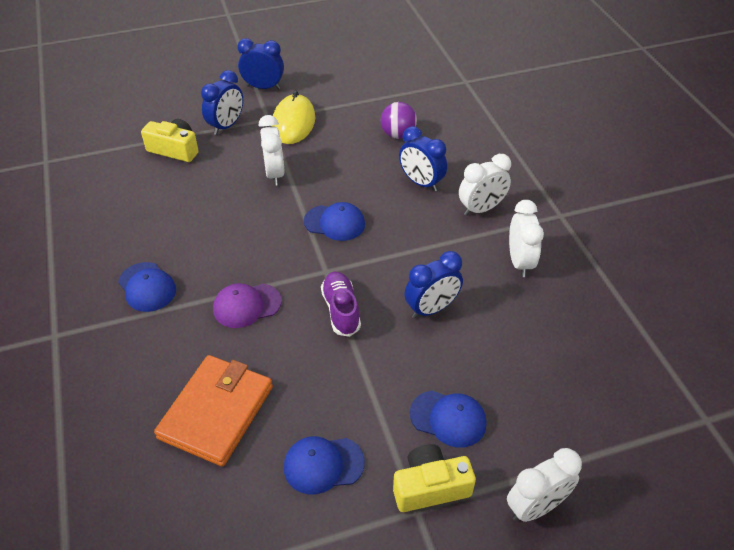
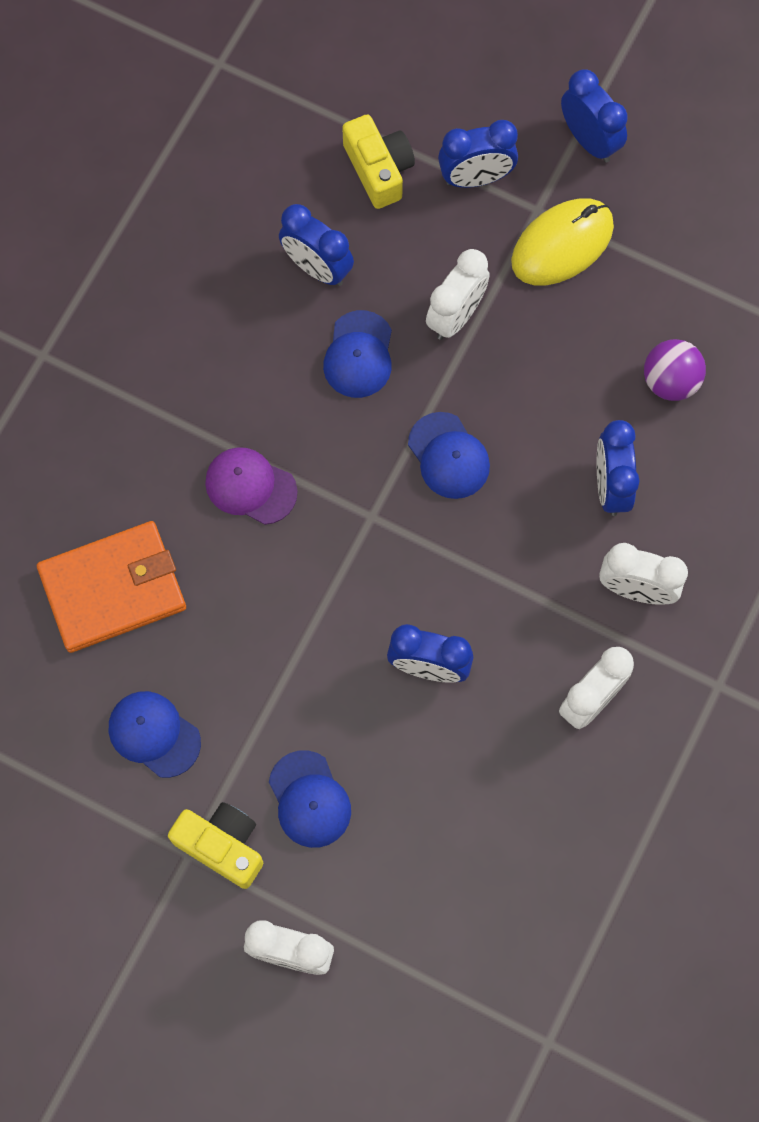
camera: 45 degrees right, 25 degrees up
blue cap [118,262,176,312] -> blue cap moved to [323,310,392,398]
purple shoe [321,272,361,337] -> none
none -> blue clock [279,204,354,286]

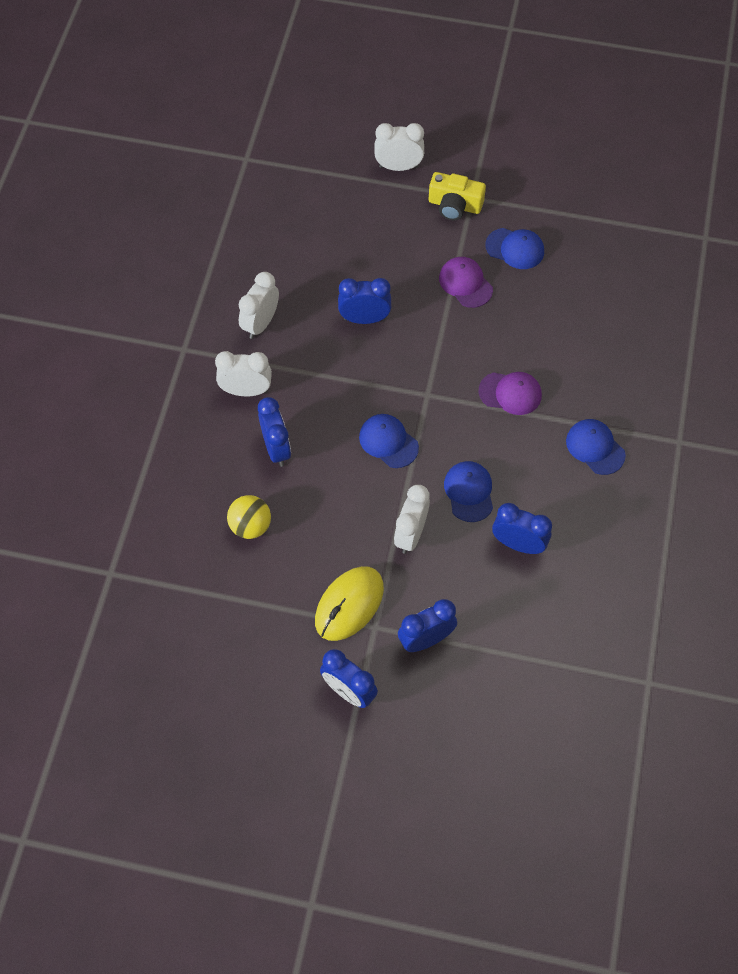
camera: 165 degrees right, 10 degrees down
orange wallet [37,521,186,653] -> none
blue cap [269,750,351,848] -> blue cap moved to [566,419,626,475]
yellow camera [342,114,415,209] -> none
purple ball [644,339,706,401] -> yellow ball [227,495,271,539]
none -> purple cap [439,257,493,308]

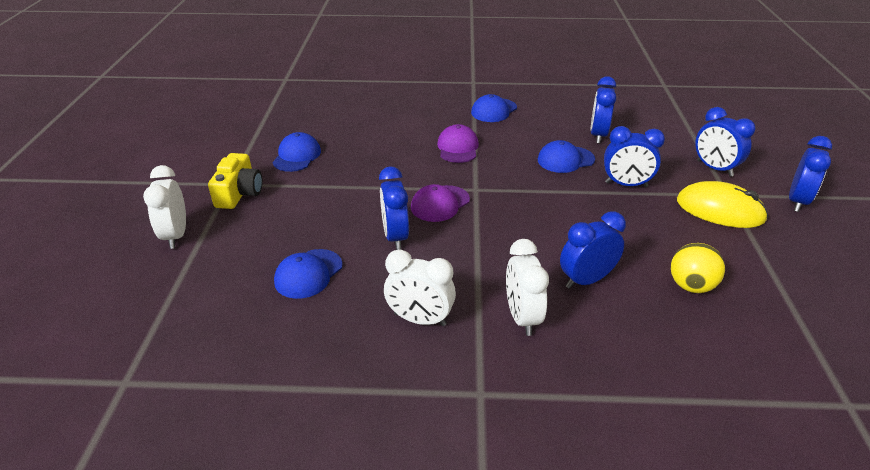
camera: 100 degrees left, 25 degrees down
blue cap [359,414,419,468] -> blue cap moved to [274,249,343,299]
white clock [394,485,430,554] -> blue clock [604,126,665,187]
purple cap [439,257,493,308] -> purple cap moved to [411,184,470,222]

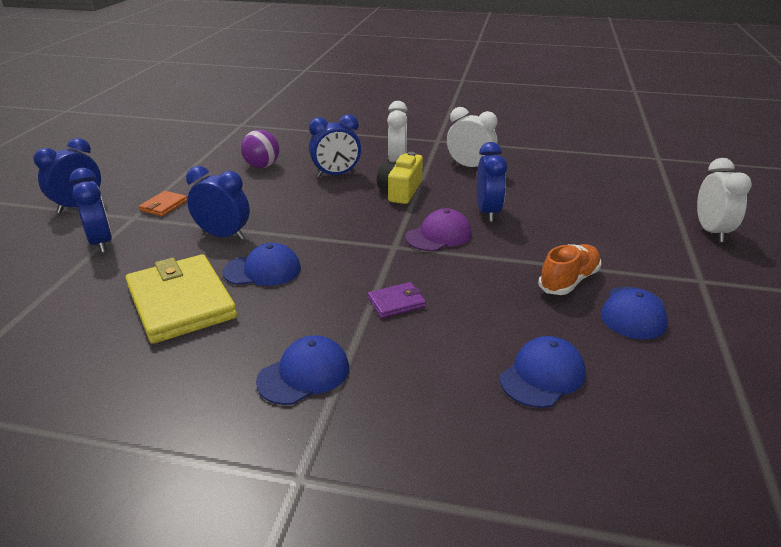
camera: 170 degrees left, 5 degrees down
yellow camera [208,153,263,209] -> yellow camera moved to [377,152,423,204]
blue cap [274,249,343,299] -> blue cap moved to [500,336,586,408]
purple cap [437,124,479,163] -> purple wallet [368,282,426,318]
blue clock [591,76,616,143] -> yellow wallet [126,254,237,344]
yellow ball [671,243,725,293] -> purple ball [241,130,279,168]
yellow mouse [677,181,768,228] -> orange wallet [139,191,187,216]
none -> orange shoe [538,244,601,295]

